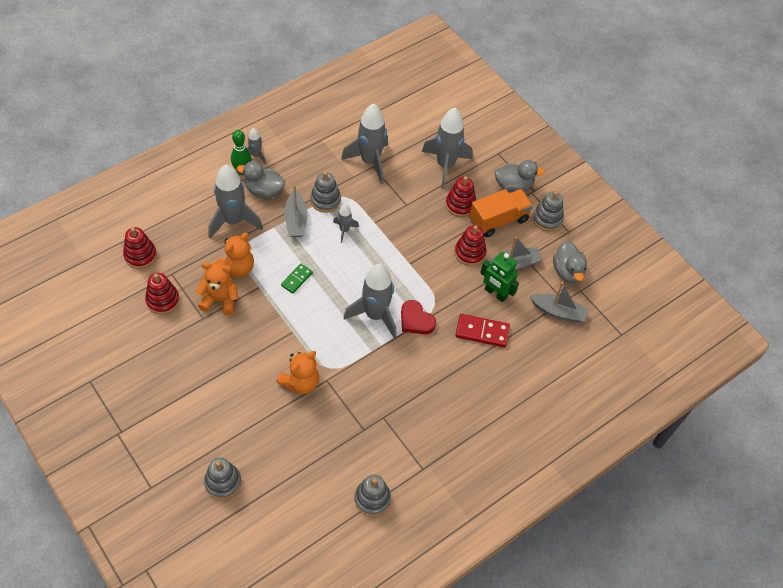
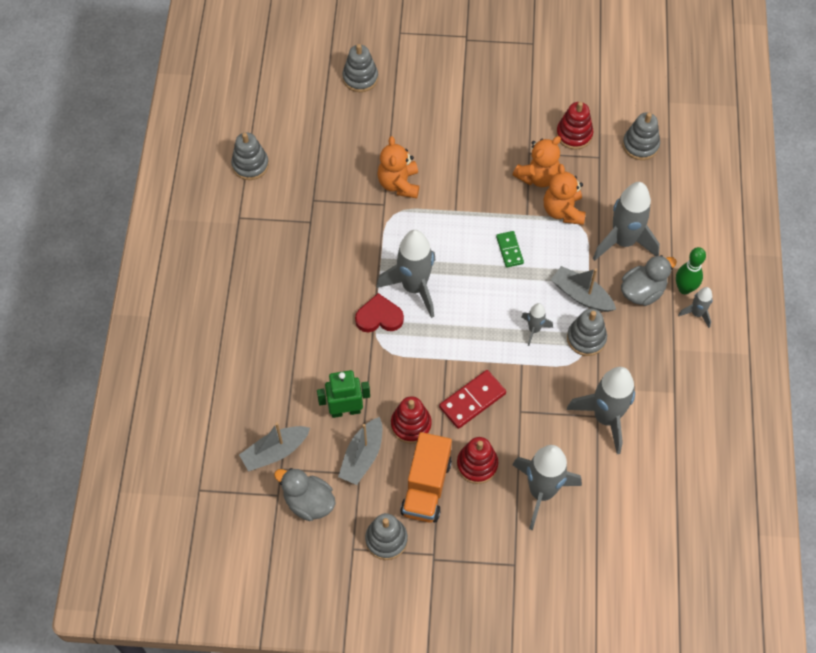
camera: 135 degrees right, 5 degrees up
red stacking toy [123,227,157,269] -> grey stacking toy [623,112,660,160]
red domino [456,314,510,347] -> red domino moved to [439,370,506,429]
grey duck [495,160,545,193] -> none

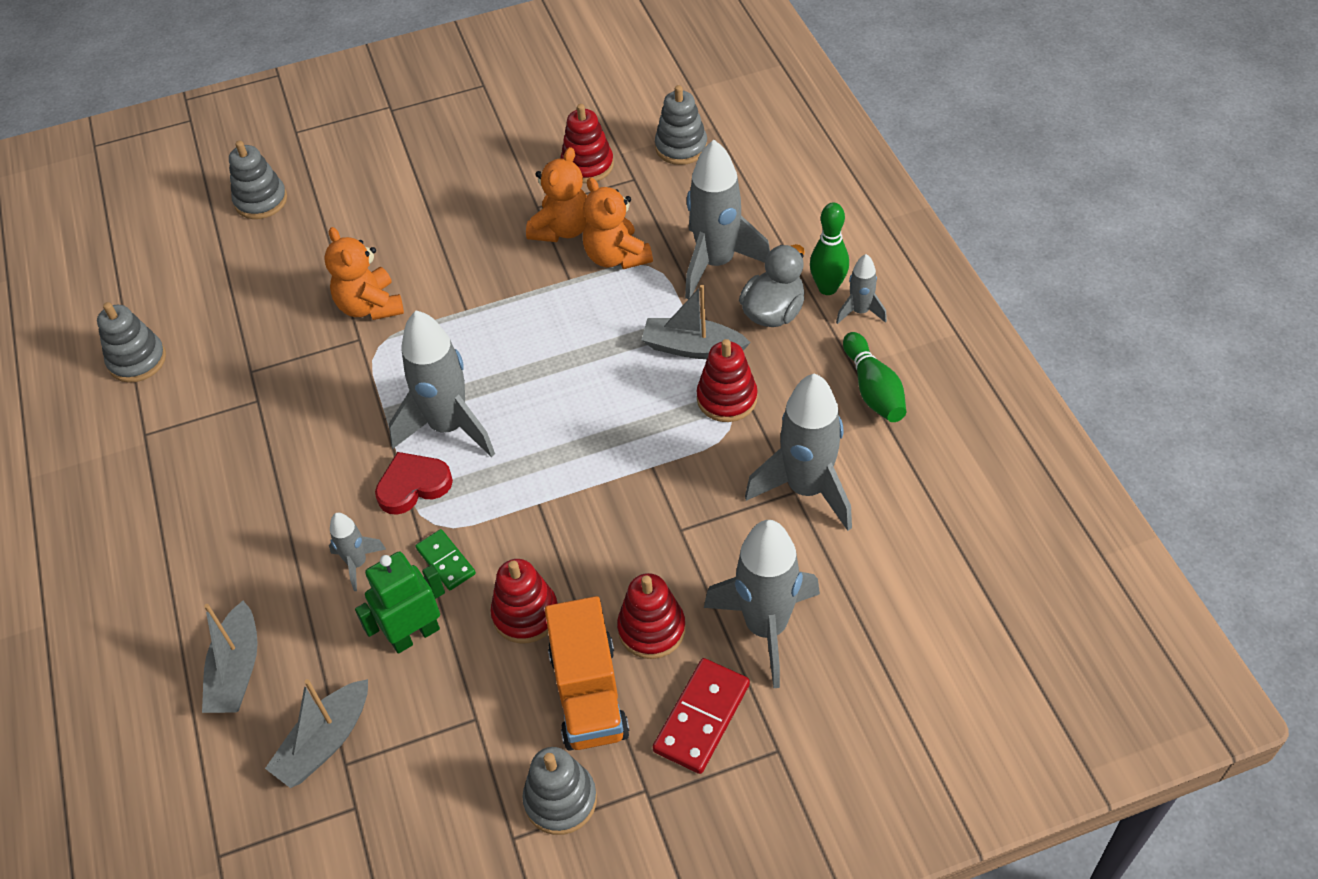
camera: 20 degrees left, 10 degrees down
grey duck [274,468,336,521] -> none
grey boat [338,417,383,485] -> grey boat moved to [202,601,258,713]
red domino [439,370,506,429] -> red domino moved to [652,658,750,774]
green domino [496,231,524,268] -> green domino moved to [415,529,476,590]
grey rocket [521,303,553,346] -> grey rocket moved to [329,513,386,591]
grey stacking toy [567,308,607,356] -> red stacking toy [696,339,758,422]
none -> green bowling pin [843,332,906,422]

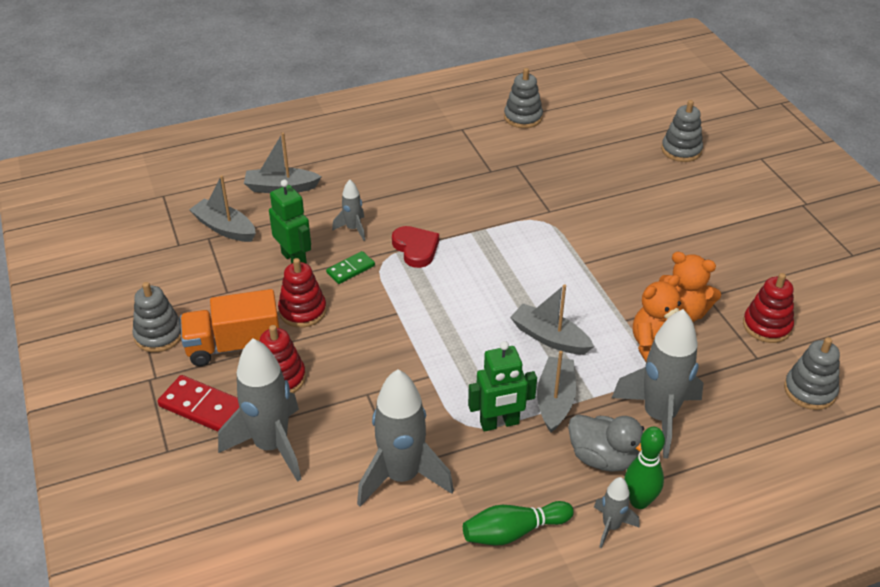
camera: 85 degrees right, 10 degrees down
orange teddy bear [324,227,404,320] -> none
grey rocket [389,311,495,457] -> none
red stacking toy [696,339,758,422] -> green robot [468,341,537,432]
none -> grey boat [510,284,594,354]

